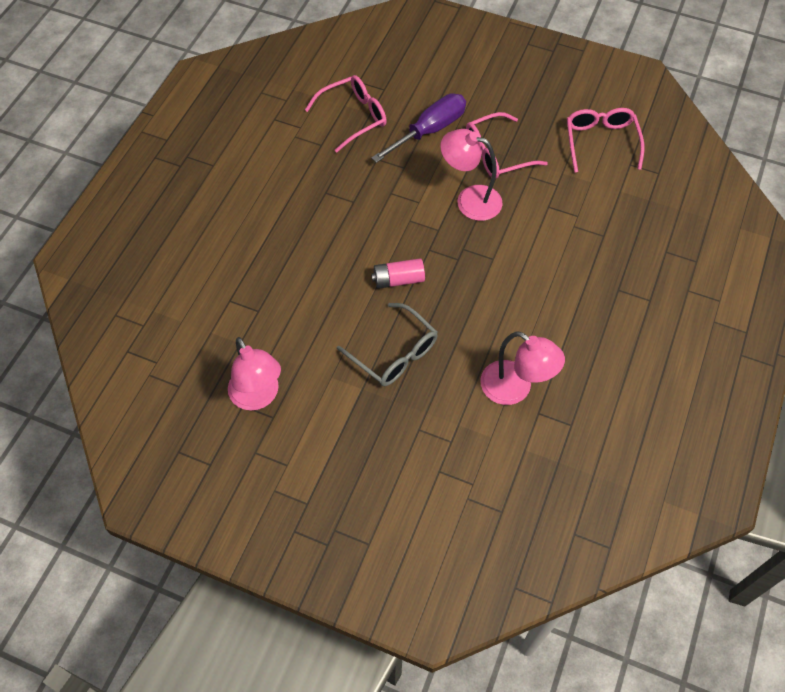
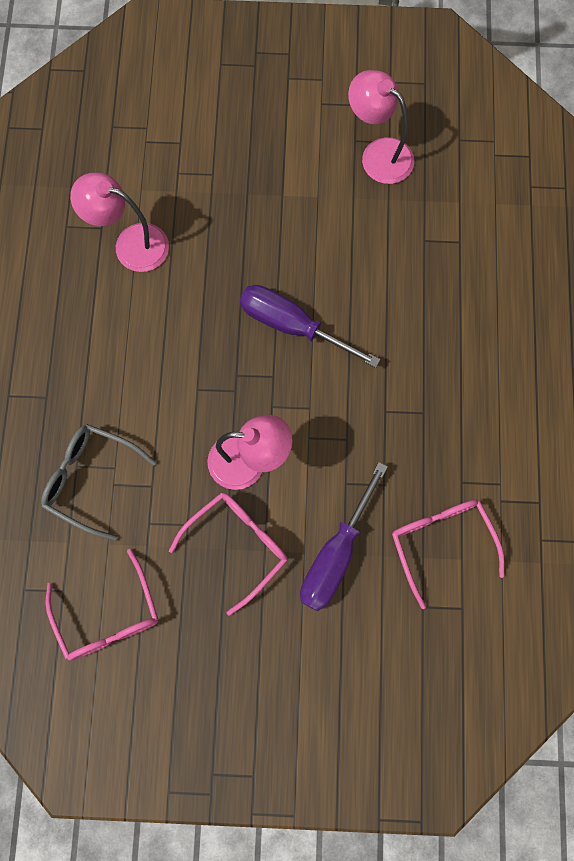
camera: 160 degrees right, 15 degrees up
pink glasses [305,75,387,152] -> pink glasses turned 120 degrees clockwise [392,499,504,609]
grey glasses [337,303,438,386] -> grey glasses moved to [41,424,156,541]
pink battery [371,258,425,289] -> purple screwdriver [240,285,380,368]

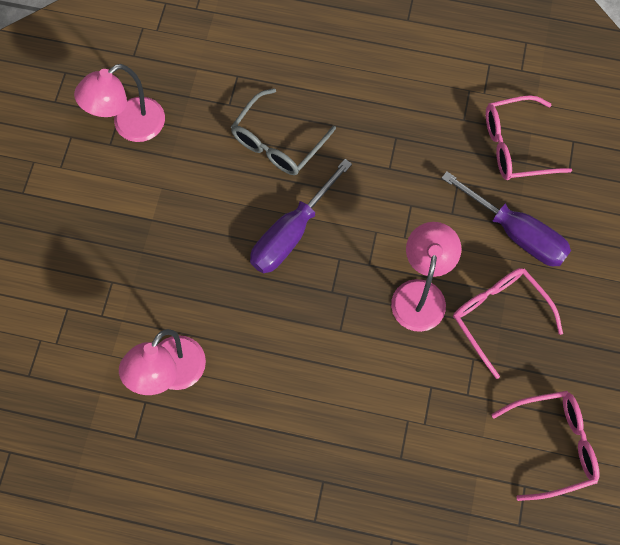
camera: 80 degrees left, 5 degrees down
grey glasses [41,424,156,541] -> grey glasses moved to [231,88,336,175]

